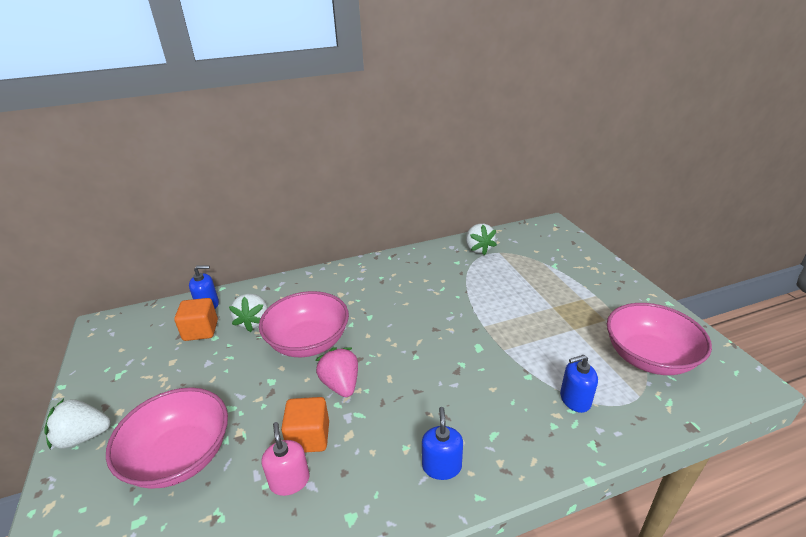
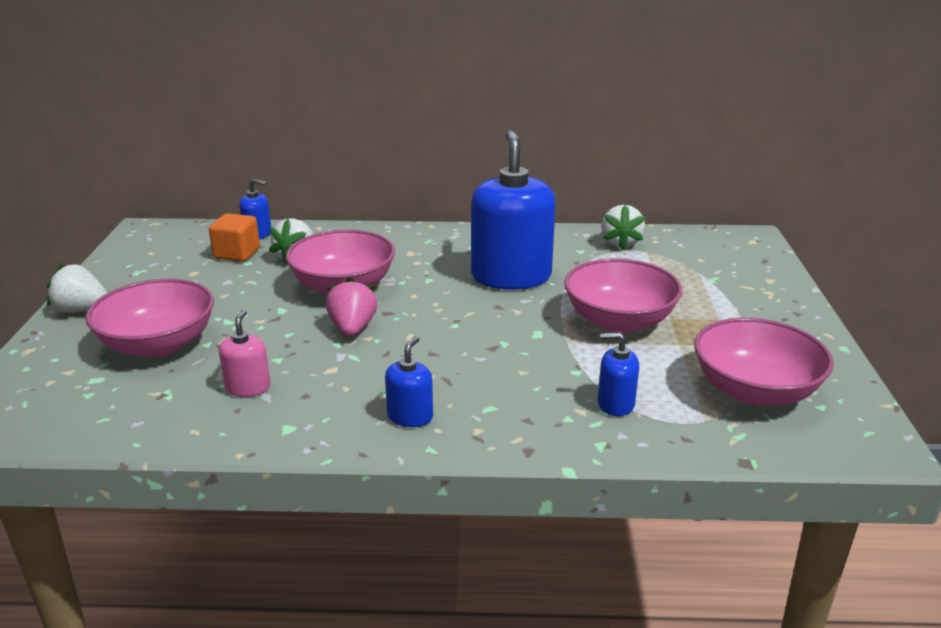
camera: 20 degrees right, 5 degrees down
orange cube [281,397,329,453] -> none
none -> blue soap dispenser [471,130,555,290]
none -> pink bowl [564,259,682,333]

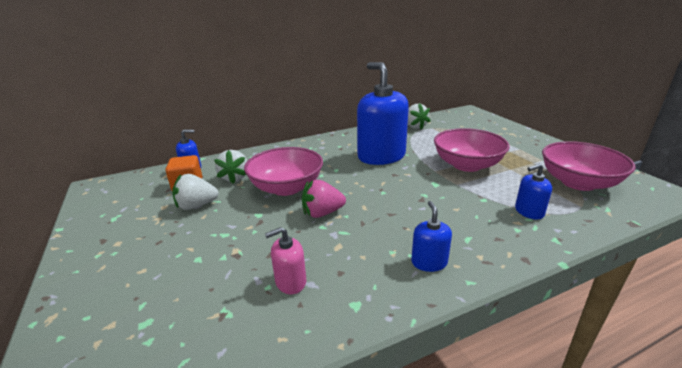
camera: 25 degrees left, 0 degrees up
white strawberry [47,263,107,313] -> white strawberry moved to [172,174,219,210]
pink bowl [85,279,214,358] -> none
pink soap dispenser [219,310,270,397] -> pink soap dispenser turned 90 degrees counterclockwise [265,227,306,294]
pink strawberry [326,277,377,336] -> pink strawberry turned 75 degrees counterclockwise [302,180,346,218]

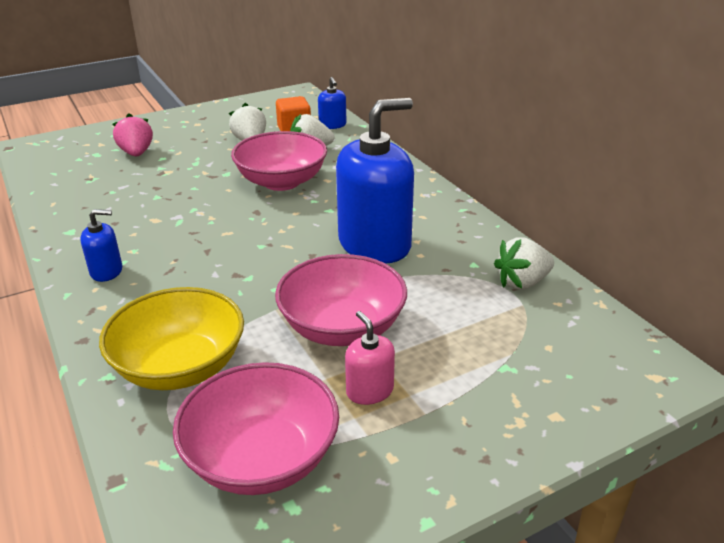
camera: 85 degrees right, 5 degrees up
pink soap dispenser [265,227,306,294] -> pink soap dispenser moved to [345,311,395,405]
pink strawberry [302,180,346,218] -> pink strawberry moved to [113,113,153,156]
blue soap dispenser [515,163,552,219] -> yellow bowl [99,287,244,390]

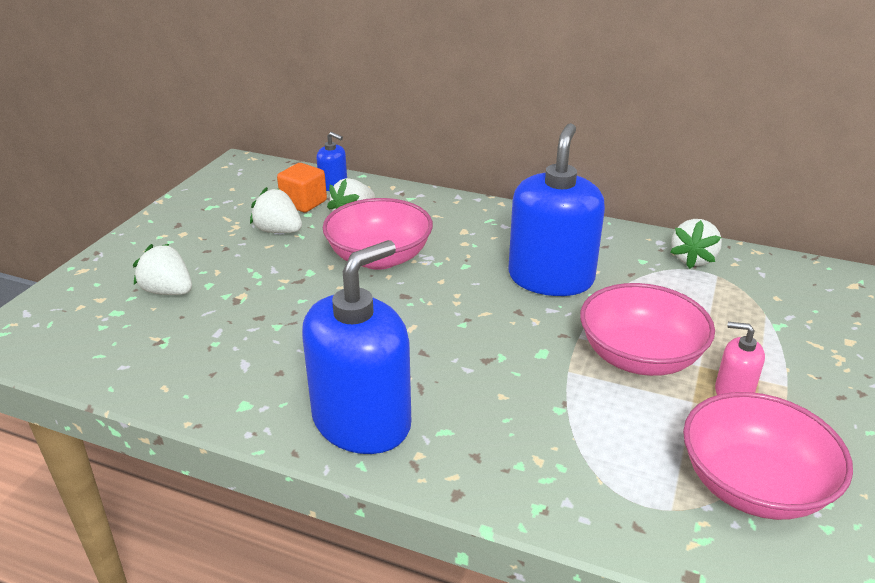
camera: 40 degrees left, 0 degrees up
blue soap dispenser [80,209,122,282] -> blue soap dispenser [302,240,411,454], size x2.22
yellow bowl [99,287,244,390] -> none
pink strawberry [113,113,153,156] -> white strawberry [133,244,192,295]

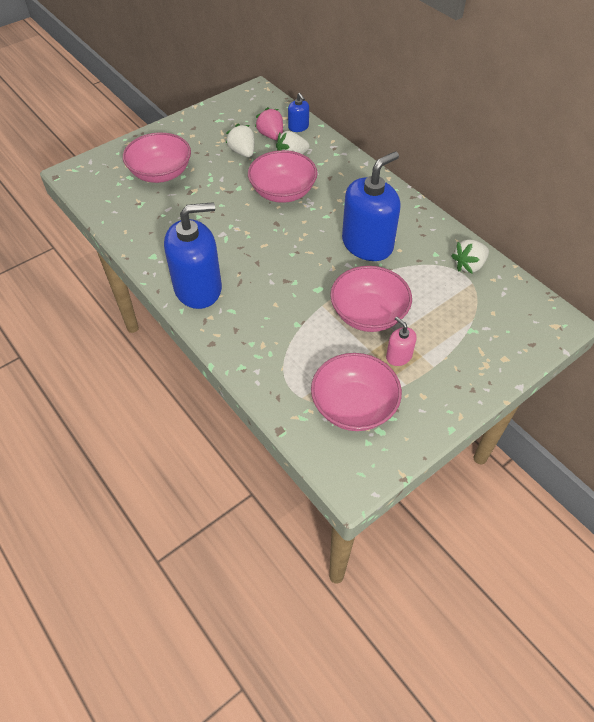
camera: 30 degrees right, 20 degrees up
white strawberry [133,244,192,295] -> pink bowl [123,132,191,183]
orange cube [277,163,327,212] -> pink strawberry [255,107,283,140]

